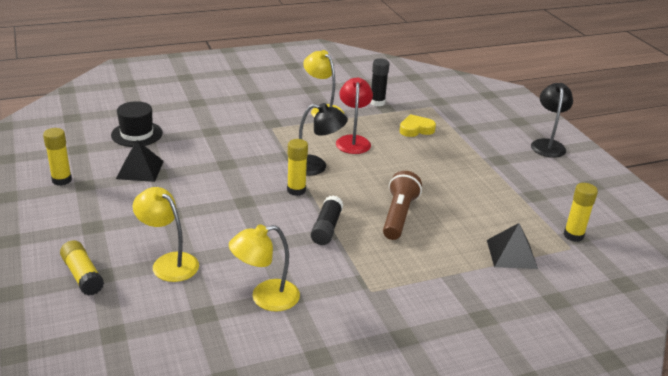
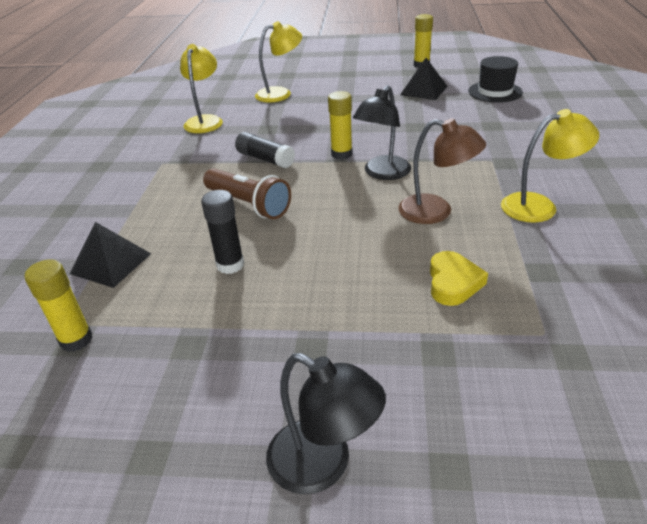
camera: 120 degrees right, 5 degrees up
yellow glue stick [60,240,104,296] -> none
red lamp [336,77,373,154] -> brown lamp [398,118,486,224]
black glue stick [370,59,390,106] -> black glue stick moved to [201,190,244,274]

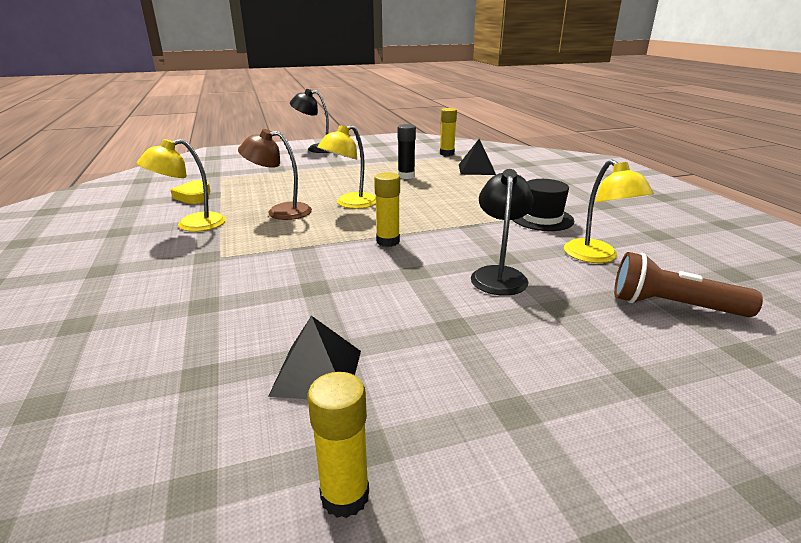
camera: 155 degrees right, 10 degrees down
brown flashlight [203,168,291,219] -> brown flashlight moved to [614,252,763,317]
black glue stick [235,132,295,168] -> none
yellow lamp [255,21,302,103] -> yellow lamp moved to [317,125,376,209]
black lamp [353,85,411,180] -> black lamp moved to [471,169,534,296]
yellow heart [430,251,488,306] -> yellow heart moved to [171,180,211,204]
black hat [468,56,523,103] -> black hat moved to [513,179,574,231]

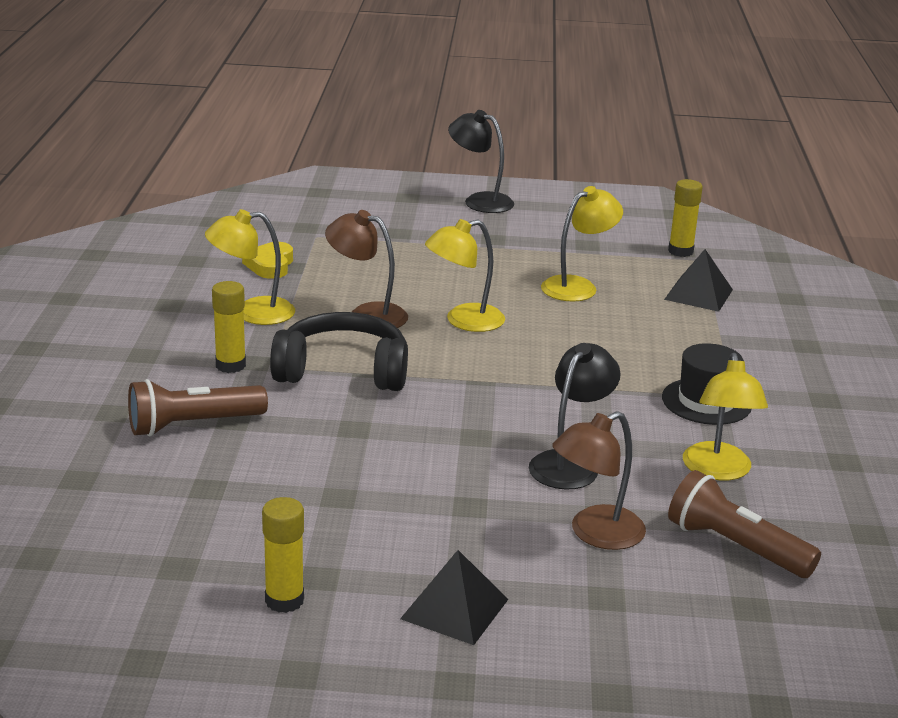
camera: 20 degrees right, 0 degrees up
black pyramid [268,316,361,399] -> black pyramid moved to [400,550,508,645]
yellow glue stick [374,172,400,247] -> yellow glue stick moved to [212,281,246,373]
black glue stick [397,124,416,179] -> yellow lamp [541,186,623,301]
none -> brown flashlight [128,379,268,436]
none -> black headphones [270,312,408,391]
none -> brown lamp [552,411,646,550]

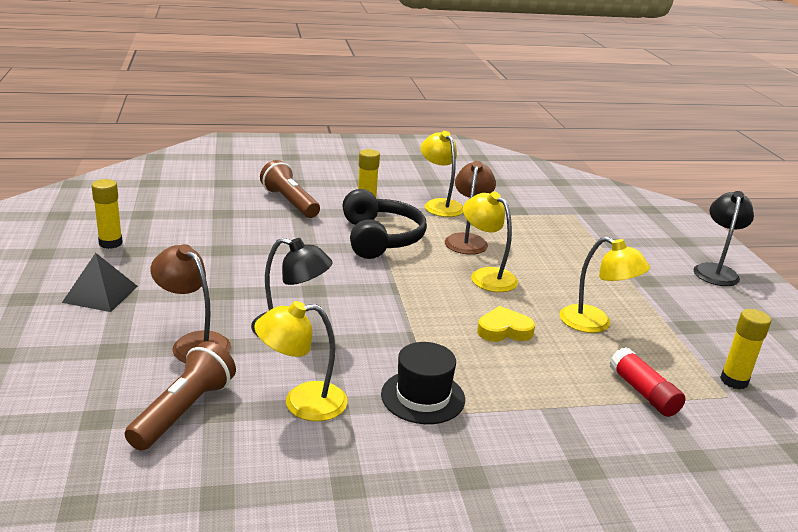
camera: 75 degrees right, 0 degrees up
yellow heart [242,242,293,279] -> yellow heart moved to [477,306,535,342]
black pyramid [664,249,733,312] -> red glue stick [610,347,686,417]

